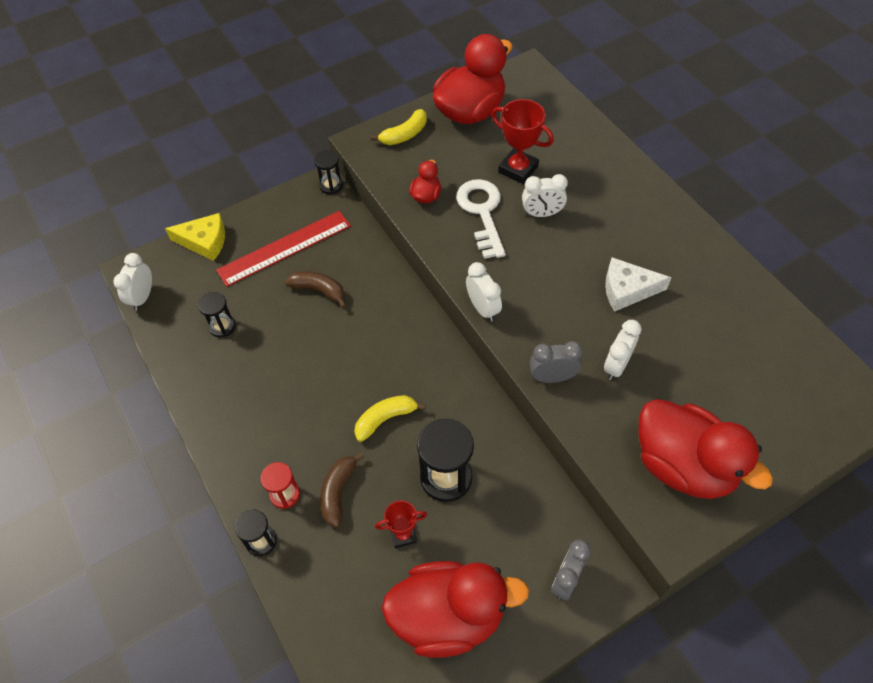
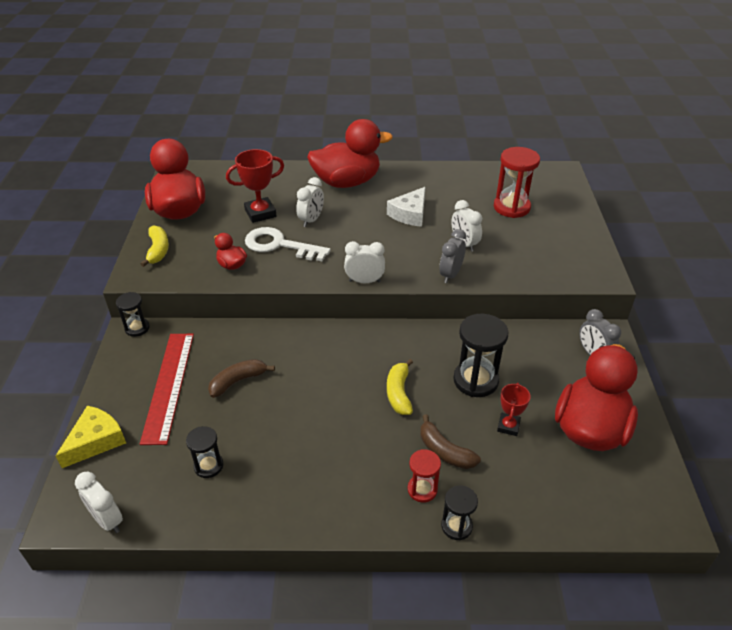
camera: 60 degrees left, 15 degrees down
red duck [639,399,773,499] -> red duck moved to [307,119,393,188]
none -> red hourglass [494,147,540,218]

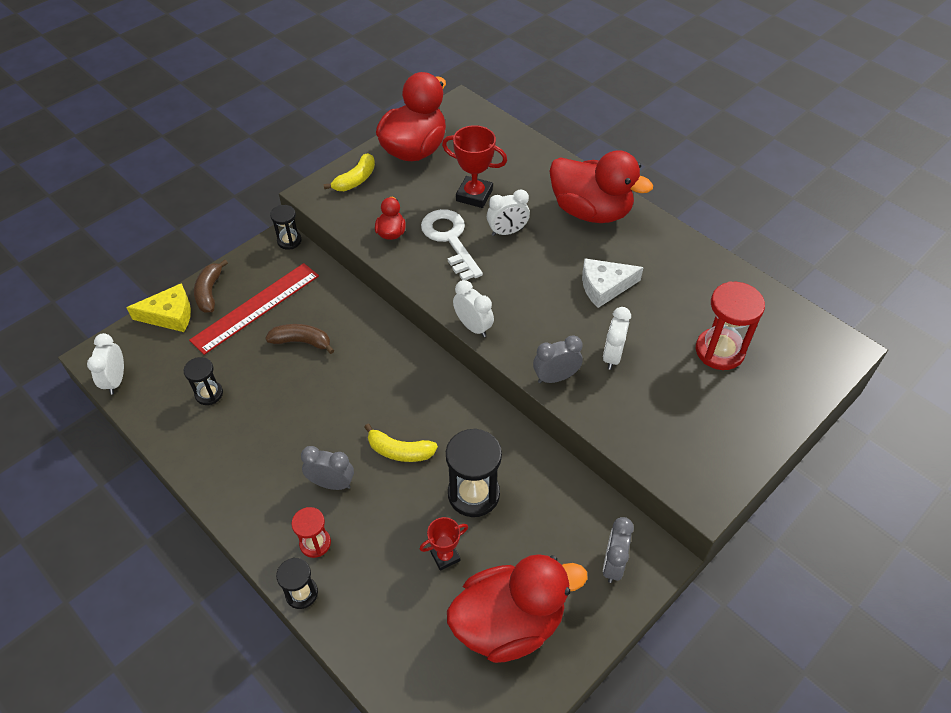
camera: 45 degrees right, 10 degrees up
yellow banana [387,359,413,415] -> yellow banana turned 120 degrees counterclockwise [364,424,438,462]
brown banana [420,414,481,469] -> brown banana moved to [194,260,228,313]
none -> grey clock [301,446,354,490]

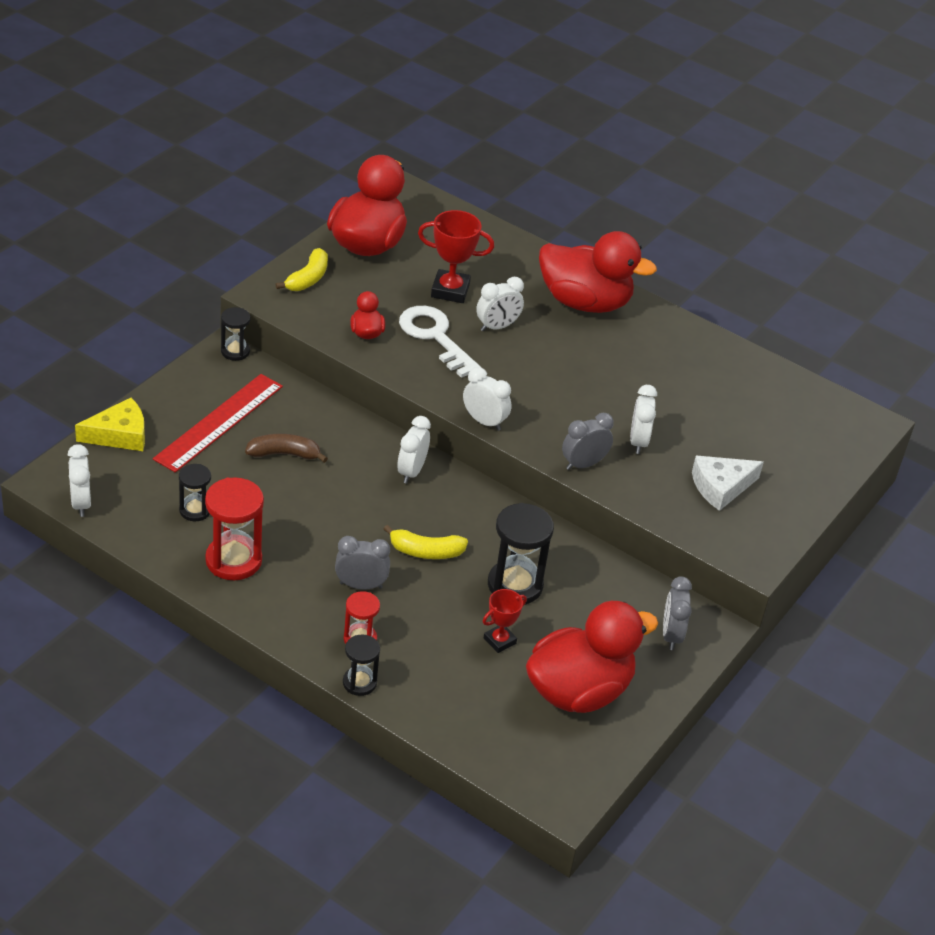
camera: 15 degrees left, 10 degrees down
brown banana [194,260,228,313] -> none
white cheese [582,258,644,308] -> white cheese moved to [692,456,764,511]
red hourglass [696,281,765,370] -> red hourglass moved to [205,477,264,580]
none -> white clock [398,416,431,484]

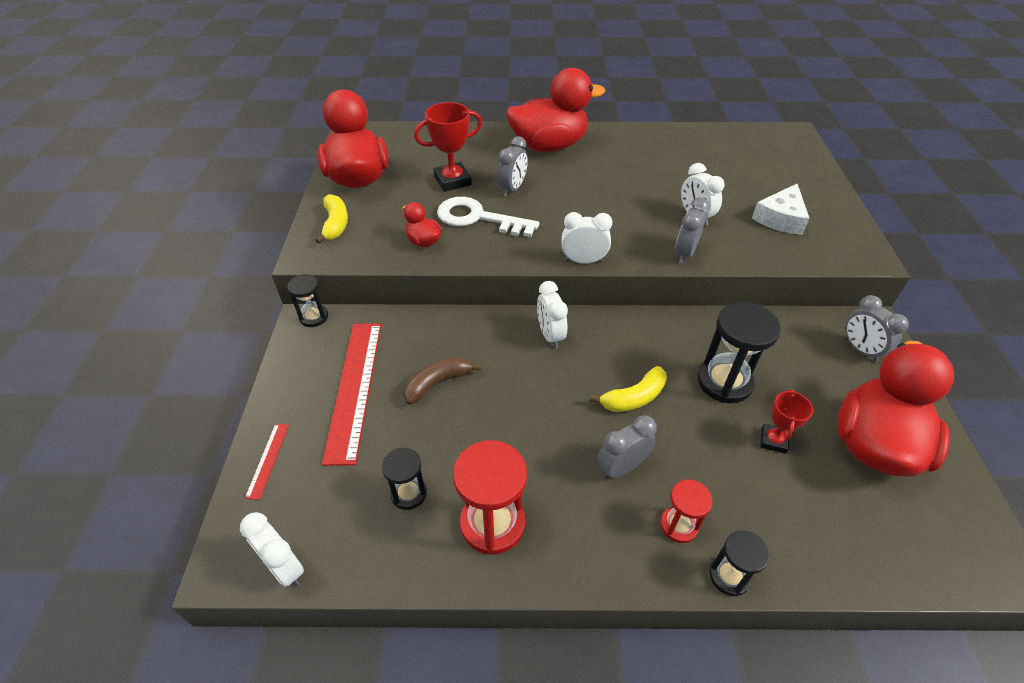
camera: 30 degrees left, 5 degrees up
yellow cheese [75,398,145,451] -> red ruler [245,424,289,500]
white clock [476,277,524,331] -> grey clock [497,136,528,197]

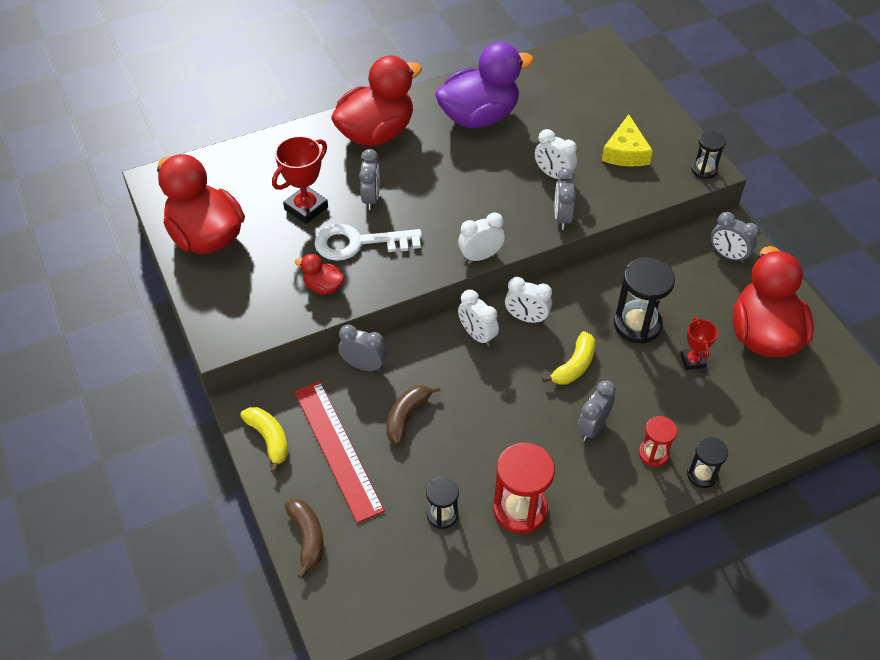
camera: 25 degrees left, 5 degrees up
white clock [240,512,304,587] -> white clock moved to [505,277,552,323]
red ruler [245,424,289,500] -> brown banana [285,499,324,579]
black hourglass [287,274,328,327] -> black hourglass moved to [691,131,726,179]
yellow banana [315,194,348,244] -> yellow banana moved to [240,407,288,473]
white cheese [752,184,810,235] -> yellow cheese [602,114,653,167]
none -> grey clock [338,324,387,372]
none -> purple duck [435,42,534,128]

